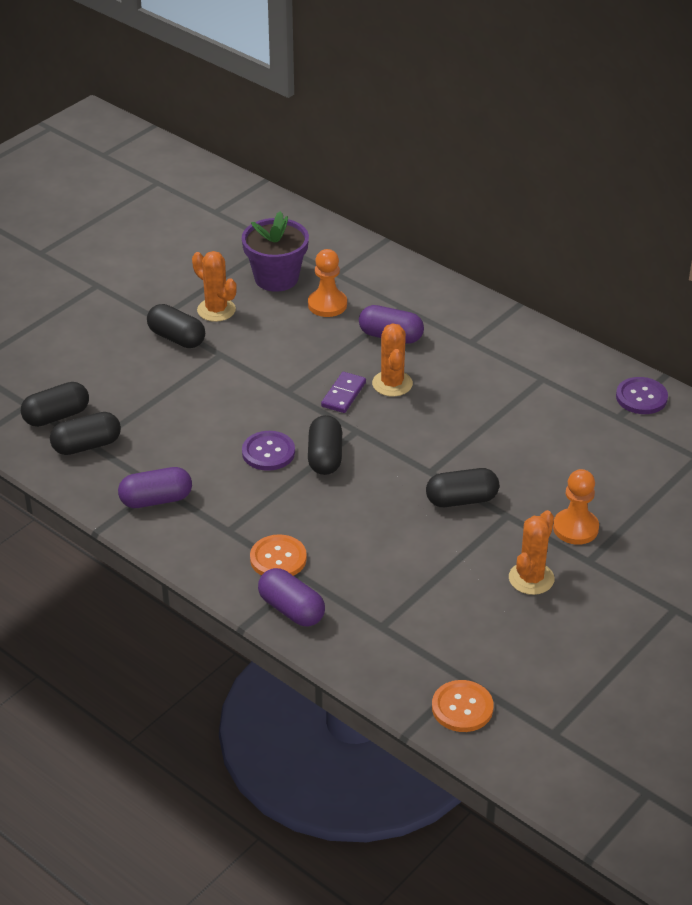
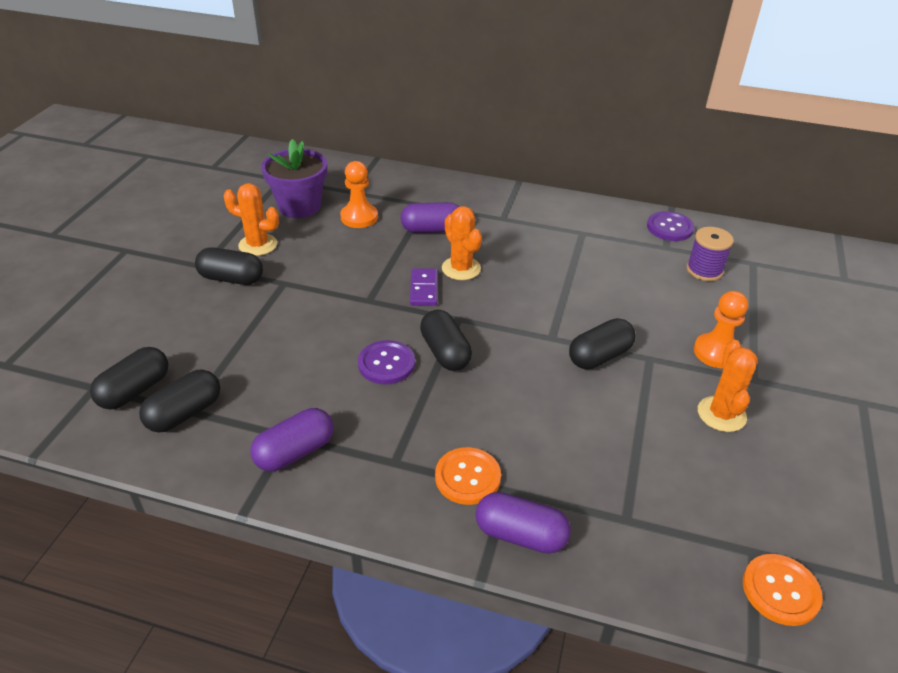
camera: 25 degrees left, 0 degrees up
none -> purple spool [687,227,734,281]

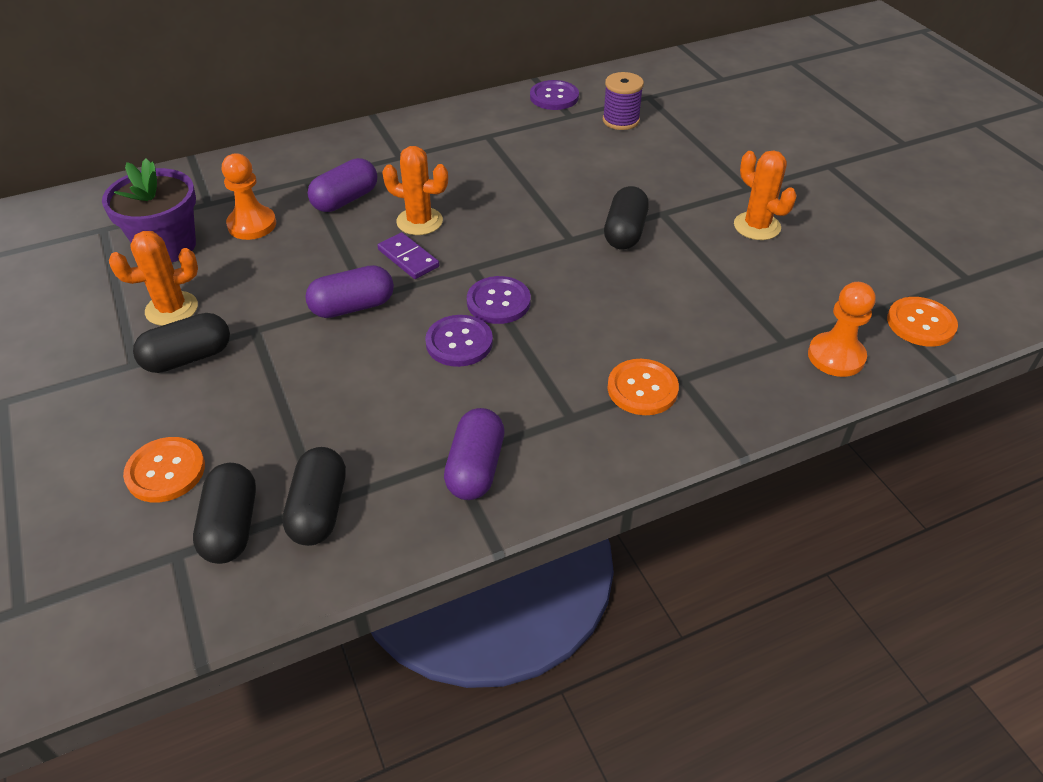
camera: 40 degrees left, 5 degrees up
black capsule [420,310,472,371] -> purple button [467,276,531,324]
purple capsule [476,492,571,554] -> purple capsule moved to [305,265,394,318]
orange pawn [694,291,748,368] -> orange pawn moved to [808,282,876,377]
none -> orange button [123,437,205,503]

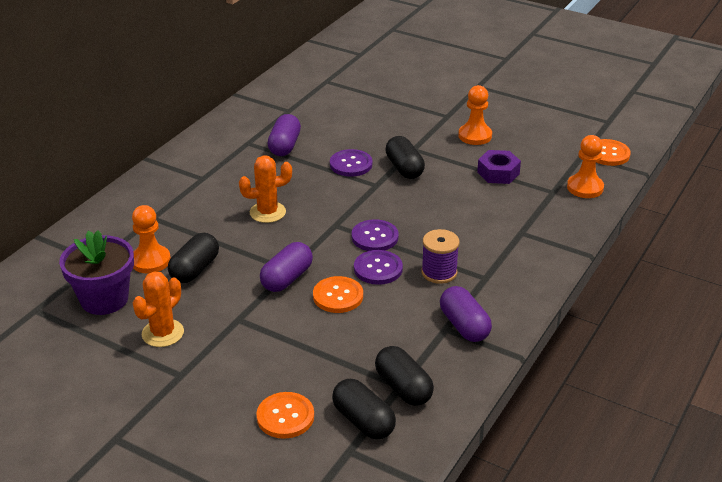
camera: 35 degrees left, 10 degrees down
black capsule [133,313,230,373] -> black capsule moved to [168,233,219,283]
purple capsule [308,158,377,212] -> purple capsule moved to [268,114,301,156]
purple domino [378,232,439,279] -> none
purple button [530,80,579,110] -> purple button moved to [330,149,372,177]
purple spool [603,72,644,130] -> purple spool moved to [421,229,460,284]
orange button [607,359,679,415] -> orange button moved to [313,276,363,313]
orange cactus [734,150,797,240] -> orange pawn [458,85,492,145]
none -> purple nut [477,150,521,184]

